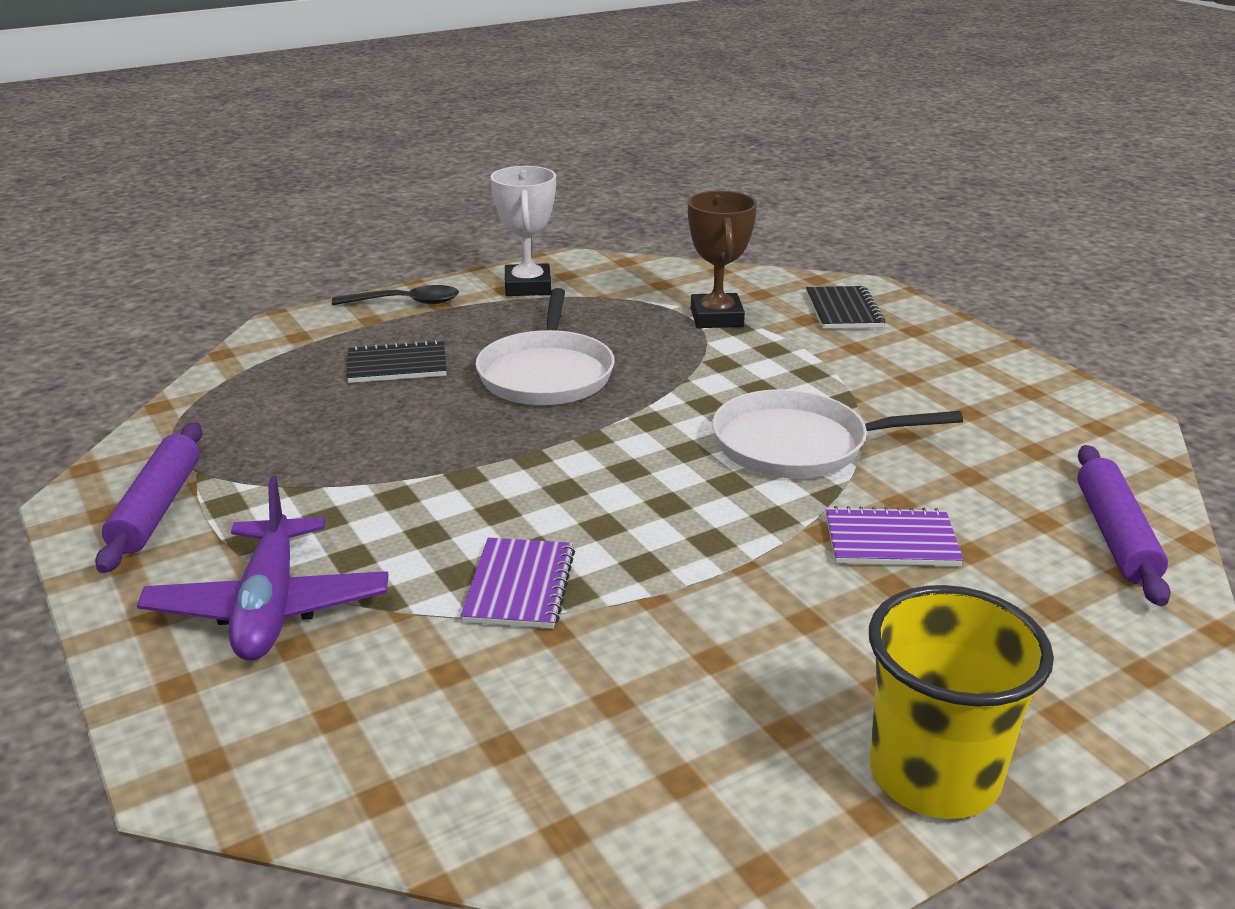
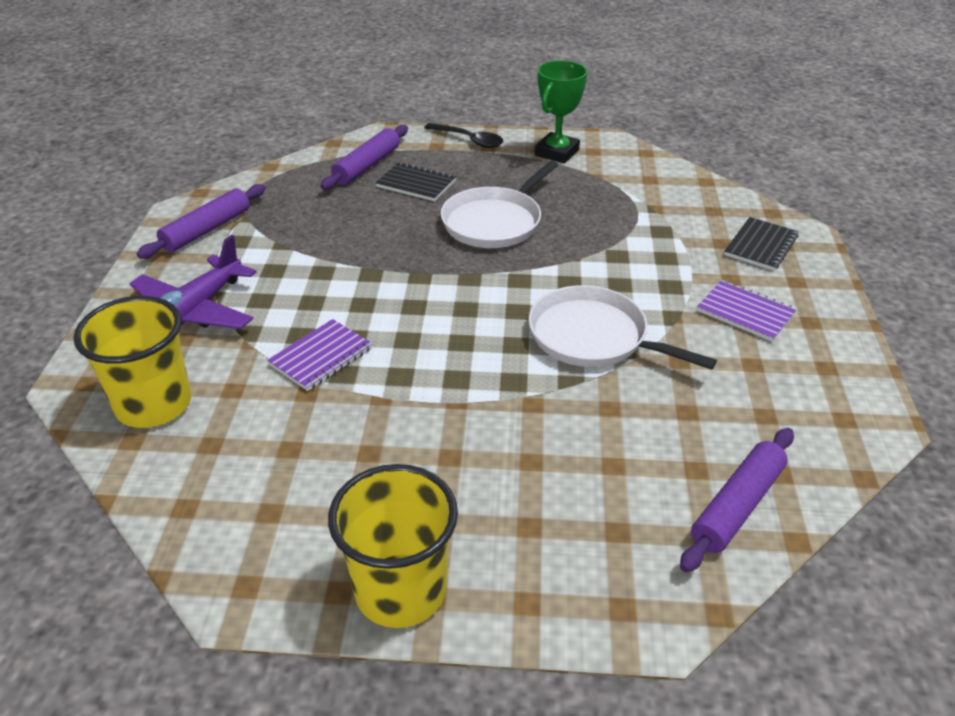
camera: 35 degrees right, 10 degrees up
white trophy [491,166,556,296] -> green trophy [535,60,588,163]
brown trophy [688,191,757,328] -> none
purple notebook [826,506,963,566] -> purple notebook moved to [697,280,797,342]
none -> yellow cup [73,296,191,428]
none -> purple rolling pin [320,125,408,190]

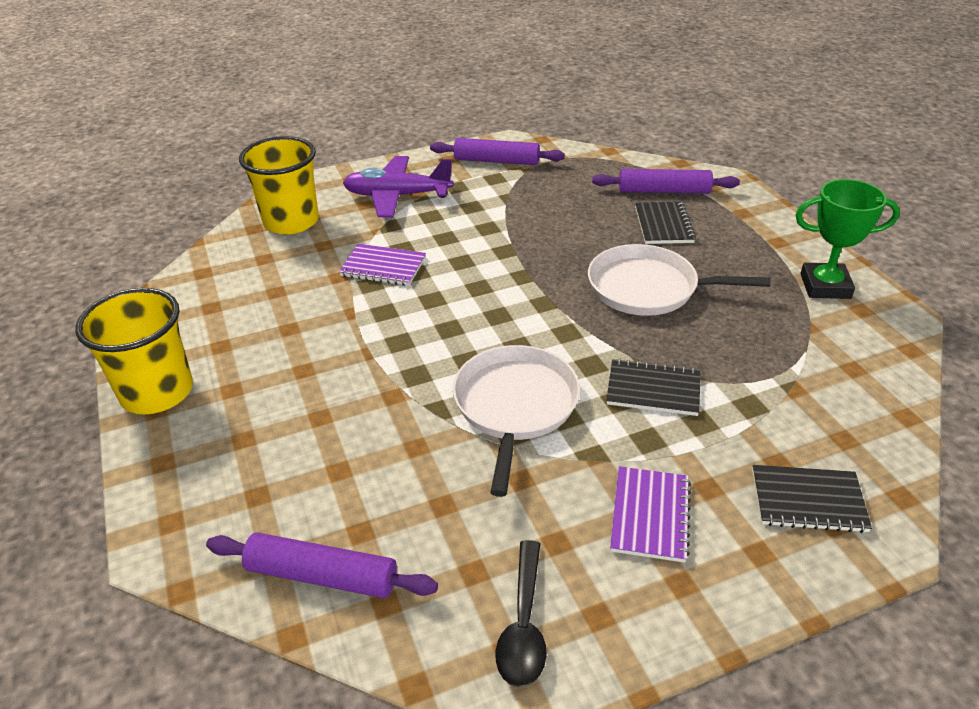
camera: 65 degrees right, 0 degrees up
black spoon [424,123,504,148] -> black spoon moved to [496,540,547,687]
none -> black notebook [606,358,700,416]

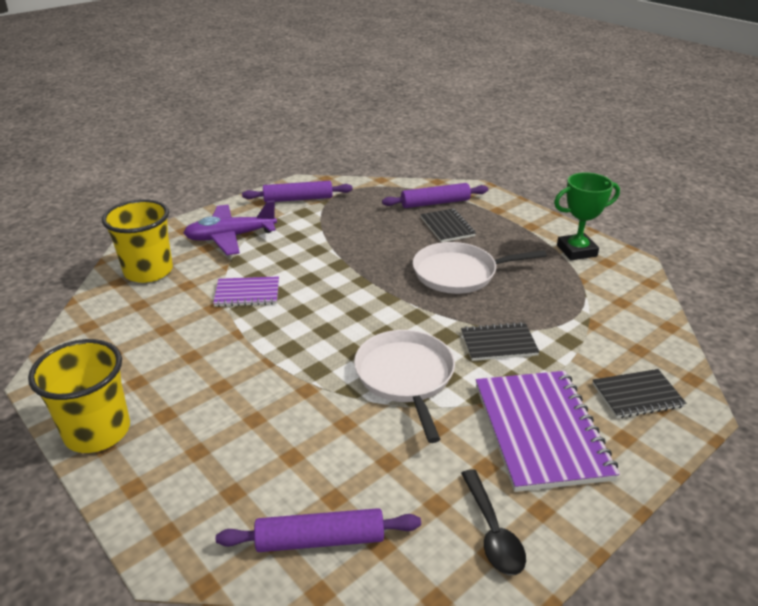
camera: 20 degrees left, 5 degrees down
purple notebook [610,466,691,563] -> purple notebook [476,371,620,492], size x1.83

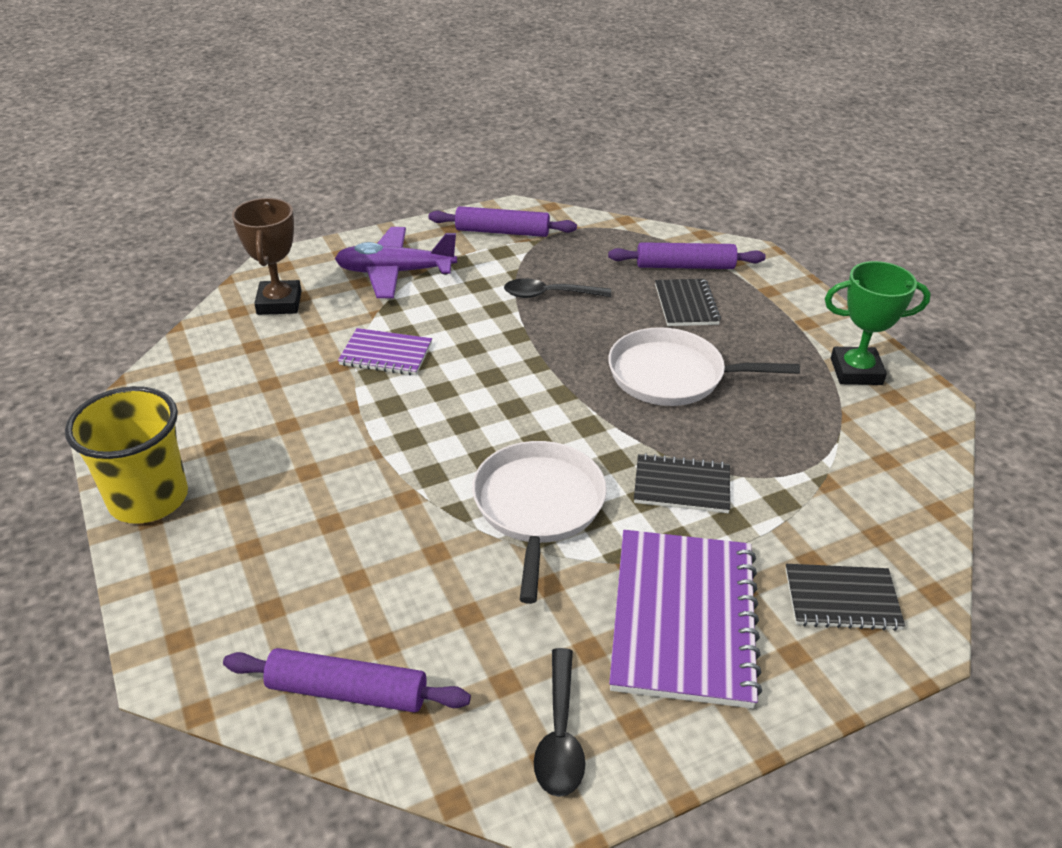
camera: 15 degrees right, 5 degrees up
yellow cup [102,199,173,283] -> brown trophy [232,198,301,315]
none -> black spoon [504,278,611,298]

